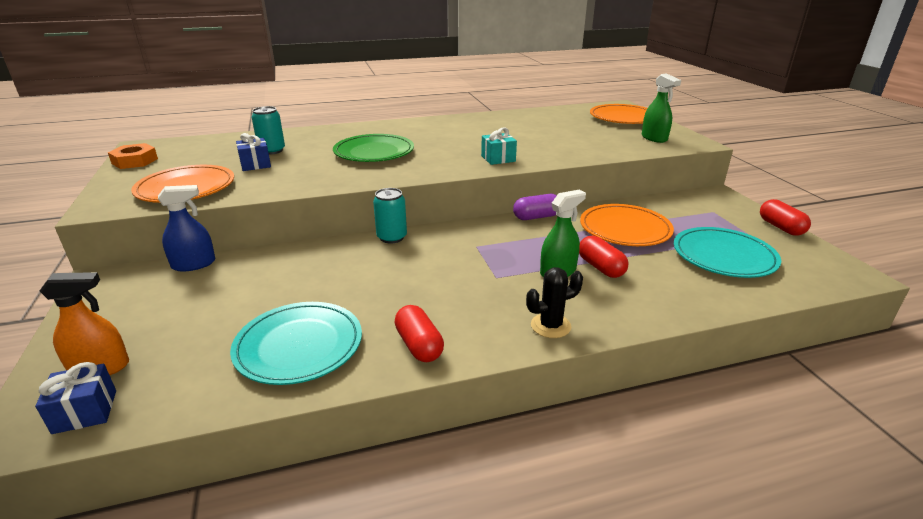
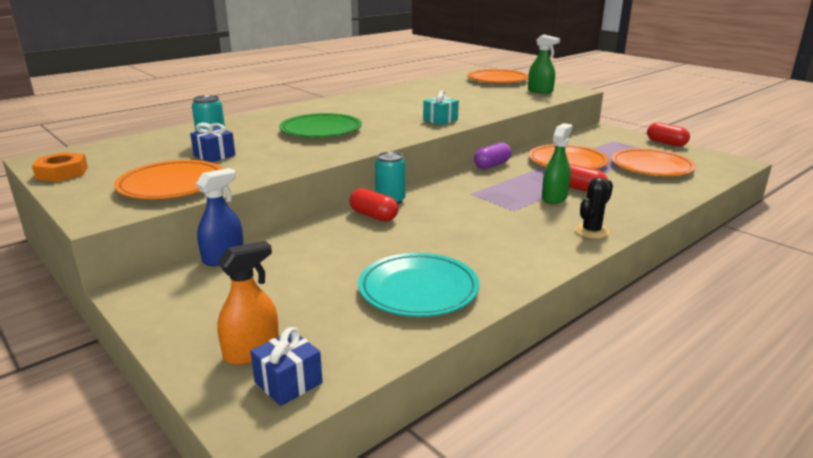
camera: 25 degrees left, 5 degrees down
red capsule [395,305,444,362] -> red capsule moved to [349,188,398,222]
turquoise plate [674,227,781,278] -> orange plate [611,148,696,176]

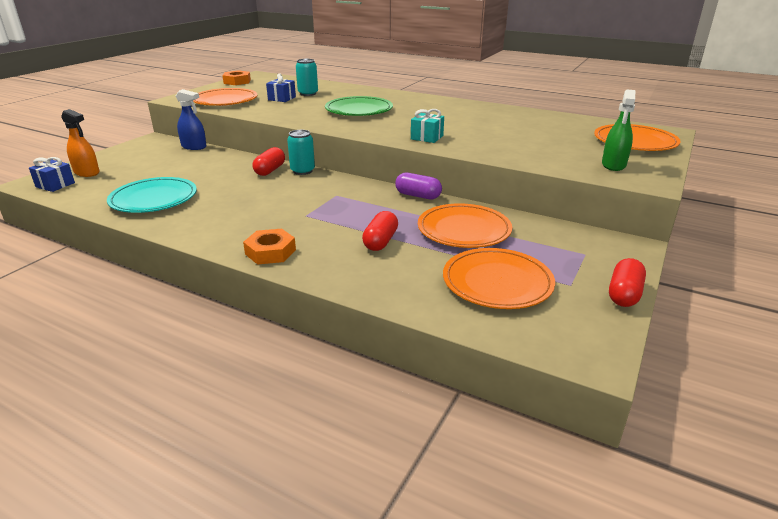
camera: 70 degrees right, 5 degrees up
green spray bottle [542,123,572,204] -> none
black cactus [574,178,613,239] -> orange nut [243,229,296,265]

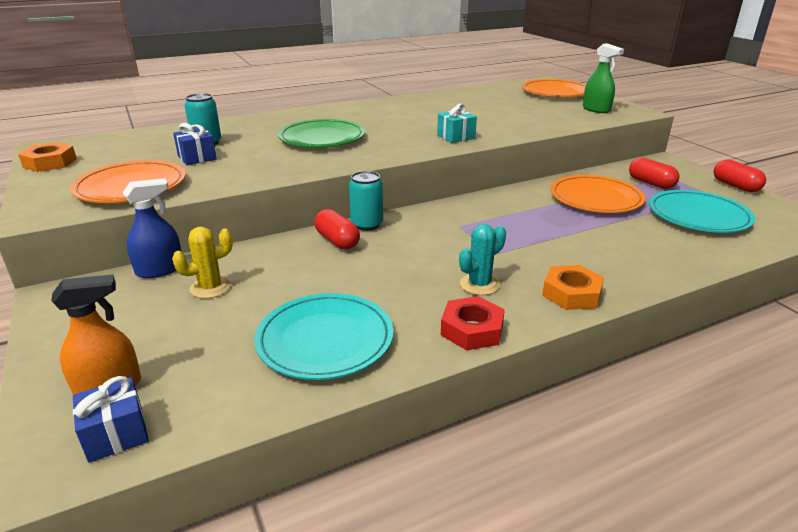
camera: 55 degrees left, 0 degrees up
red capsule [362,211,398,251] -> red capsule moved to [629,158,680,189]
purple capsule [395,172,442,200] -> none
orange plate [443,248,555,309] -> turquoise plate [649,190,755,233]
none -> yellow cactus [172,227,233,299]
none -> red nut [441,296,505,350]
none -> turquoise cactus [459,224,506,295]

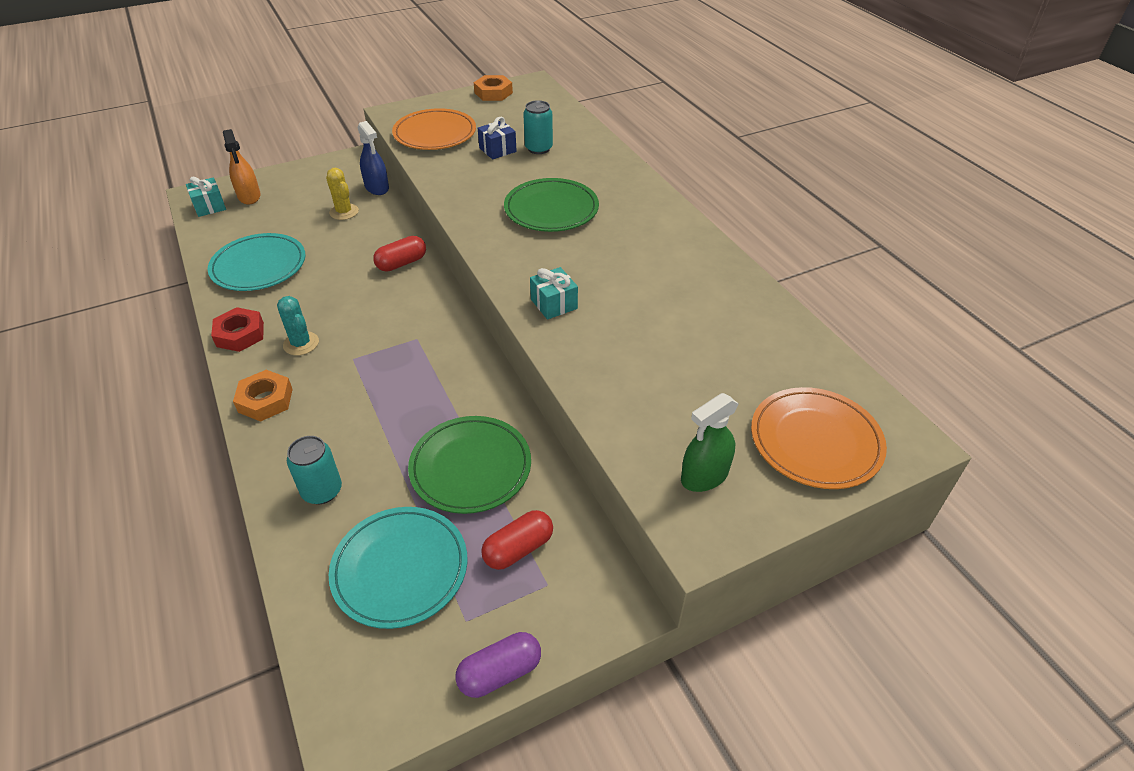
camera: 90 degrees right, 15 degrees up
blue gift [73,376,149,463] -> turquoise gift [186,177,226,217]
turquoise can [349,171,383,231] -> turquoise can moved to [287,436,342,504]
orange plate [550,175,645,213] -> green plate [408,416,531,514]
red capsule [714,160,766,192] -> purple capsule [455,632,541,698]

